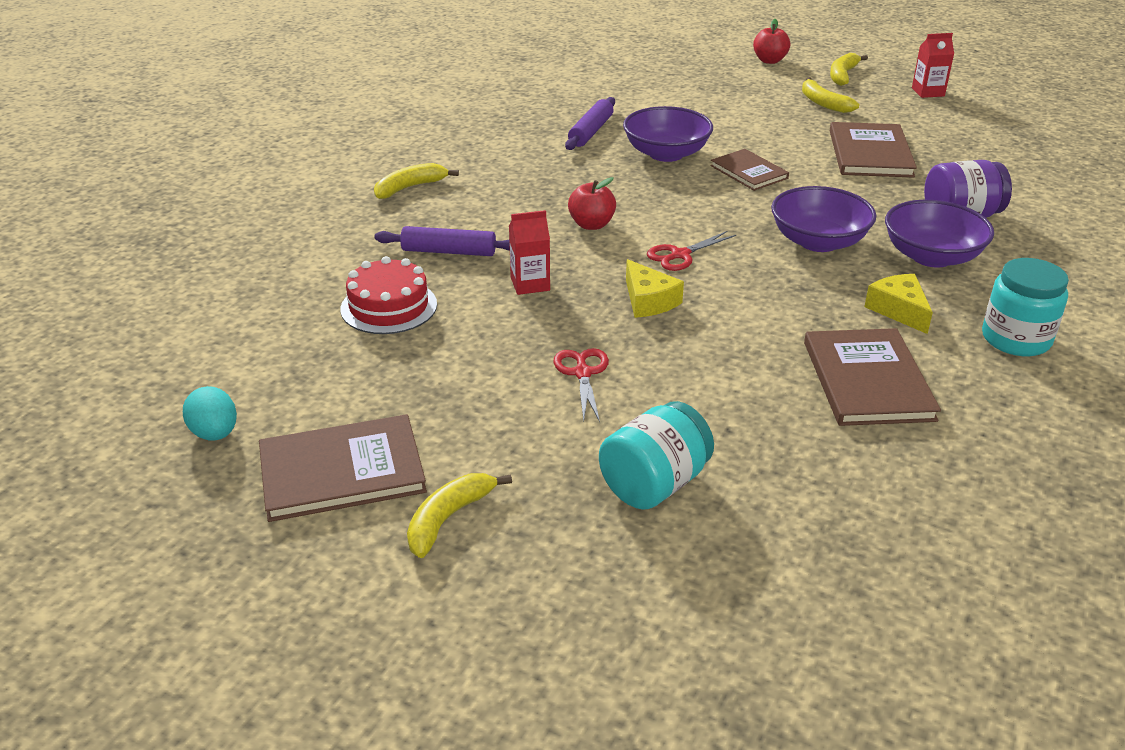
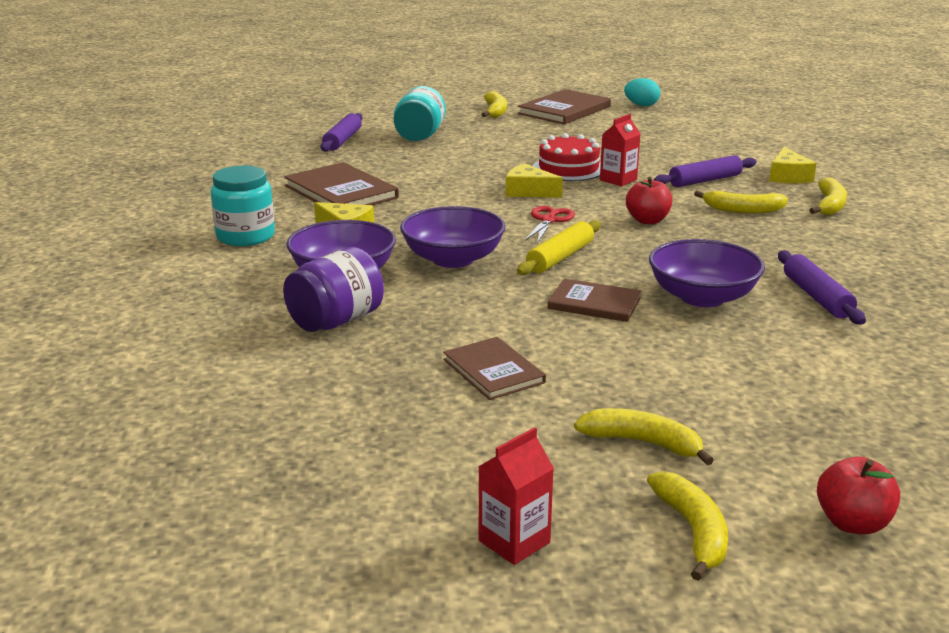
camera: 145 degrees right, 10 degrees down
red cake [340,256,437,334] -> red cake moved to [533,133,601,181]
red scissors [553,348,609,422] -> none
brown book [830,122,917,178] -> brown book [443,337,546,400], size x0.63
none -> purple rolling pin [320,113,363,152]
none -> yellow rolling pin [517,220,601,275]
none -> yellow banana [694,191,788,214]
none -> yellow cheese [769,147,817,183]

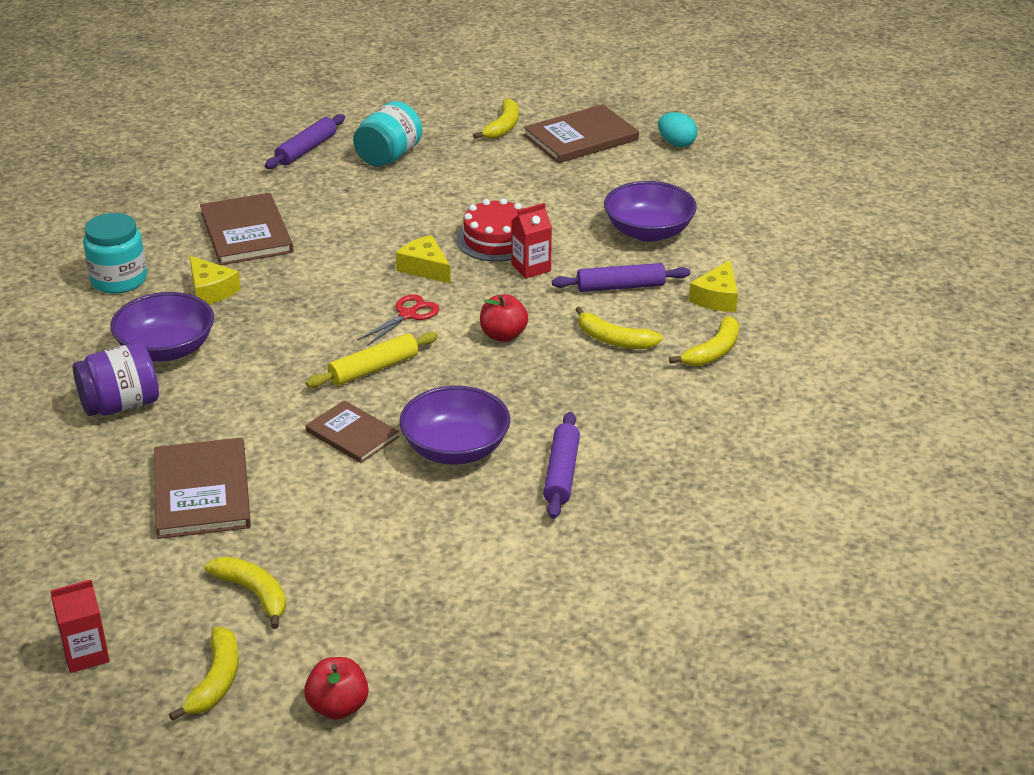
camera: 20 degrees right, 10 degrees up
purple bowl [400,206,506,268] -> purple bowl moved to [604,181,697,242]
brown book [443,337,546,400] -> brown book [154,438,251,539], size x1.58

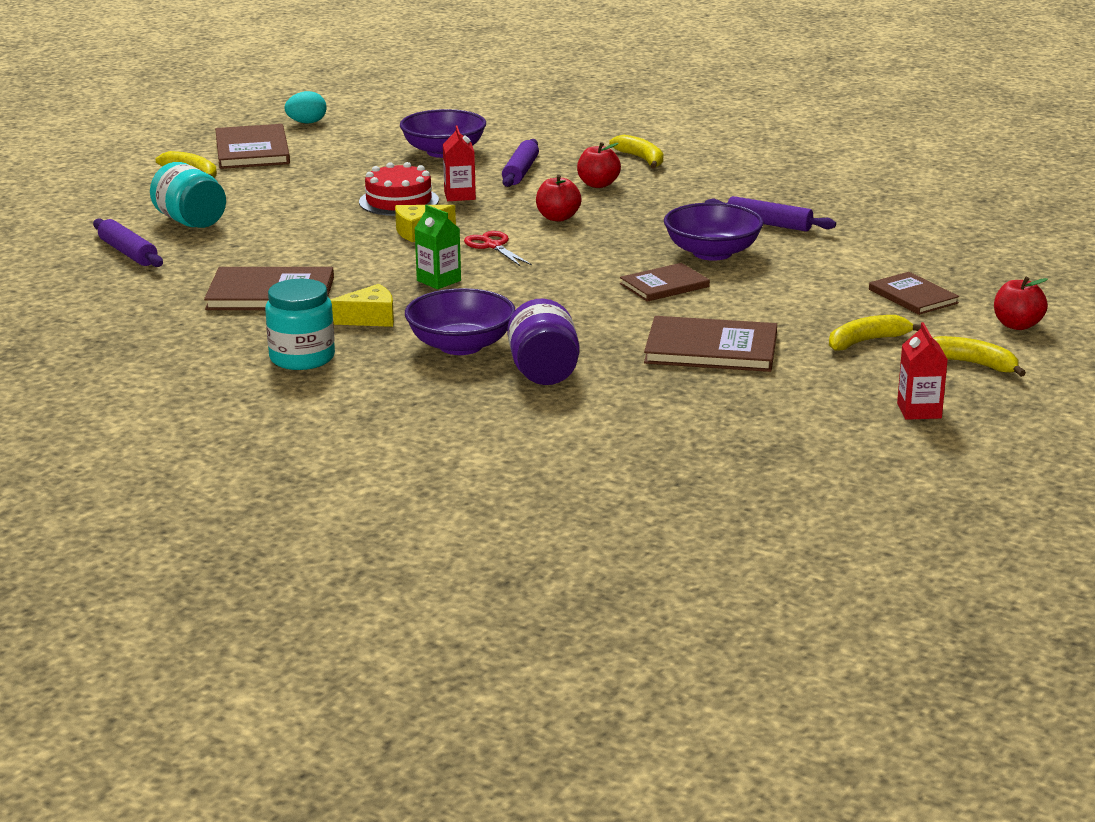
camera: 70 degrees left, 10 degrees down
yellow rolling pin [306,332,438,388] -> none
yellow banana [575,307,663,349] -> red apple [577,142,621,188]
yellow cheese [689,260,738,312] -> none
none -> green carton [414,205,461,289]
none -> brown book [869,272,959,315]

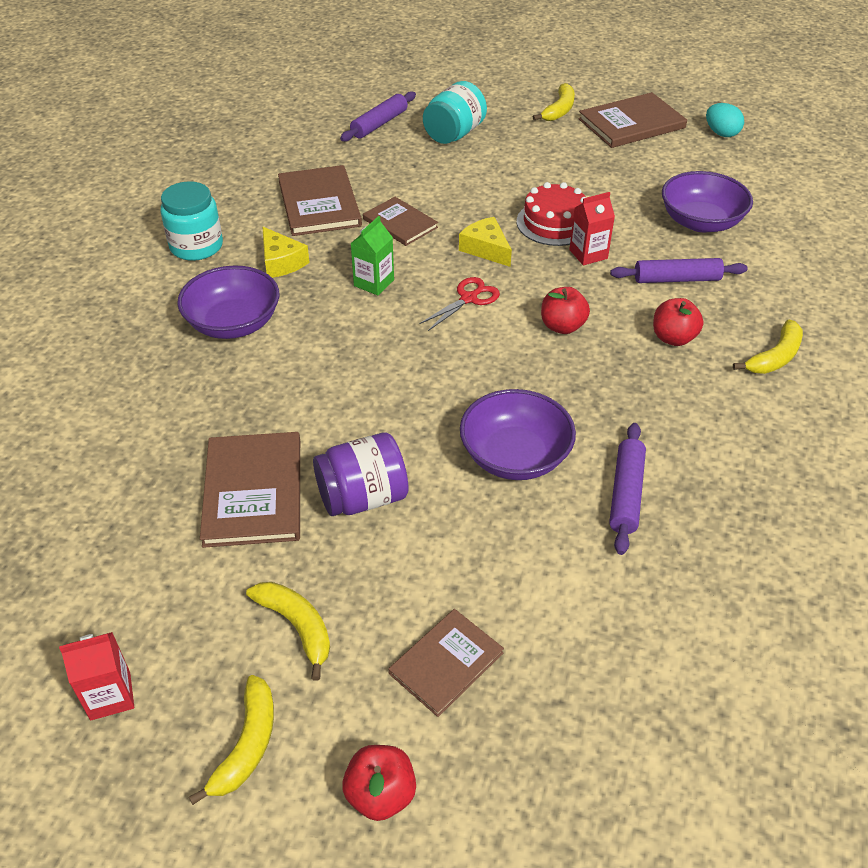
camera: 75 degrees right, 20 degrees up
purple jar [507,299,580,385] -> purple jar moved to [313,432,409,516]
brown book [620,263,710,302] -> brown book moved to [363,197,438,246]

